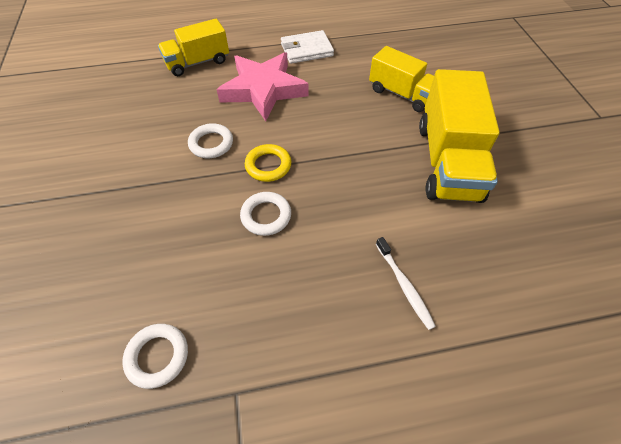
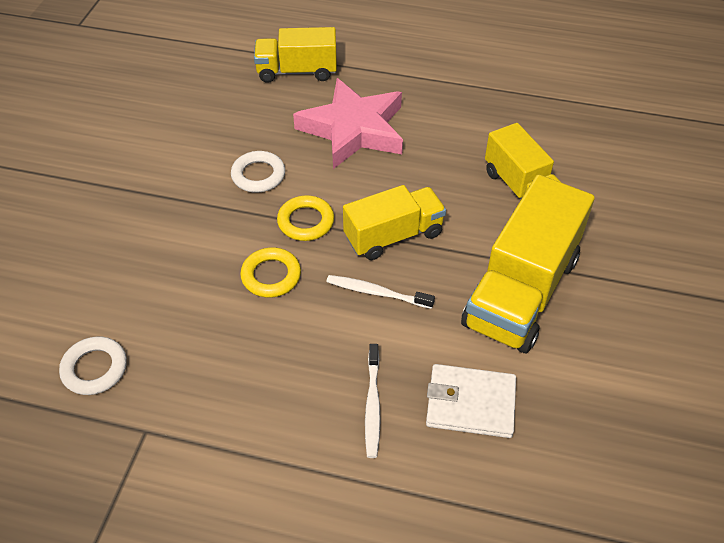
camera: 25 degrees right, 5 degrees down
white ring [240,192,291,236] -> yellow ring [240,247,301,298]
white wallet [281,30,334,64] -> white wallet moved to [426,364,516,438]
none -> white toothbrush [326,275,435,309]
none -> yellow truck [343,185,446,260]

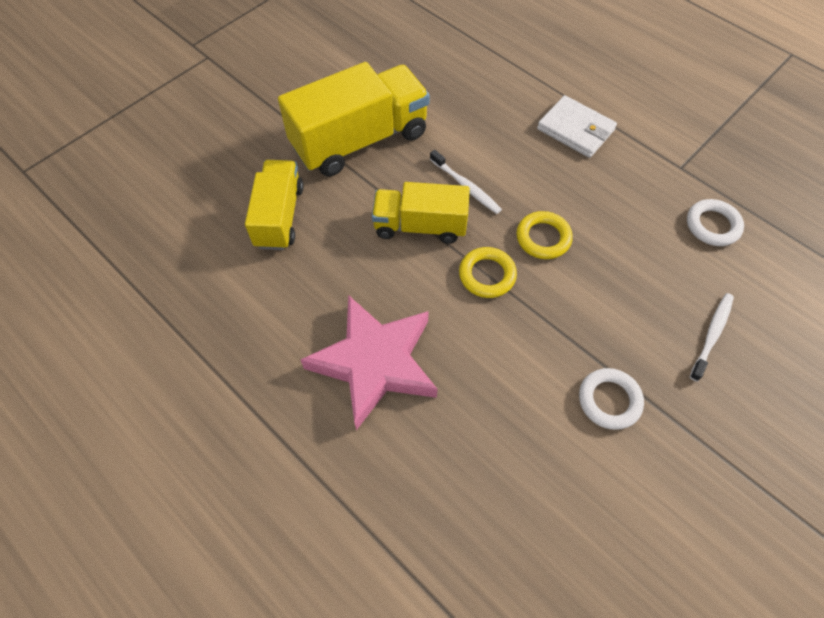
camera: 150 degrees left, 10 degrees up
white ring [231,151,285,193] -> white ring moved to [579,368,644,430]
yellow truck [254,27,337,83] -> none
white toothbrush [365,344,381,458] -> white toothbrush moved to [690,293,734,382]
white wallet [426,364,516,438] -> white wallet moved to [537,95,617,158]

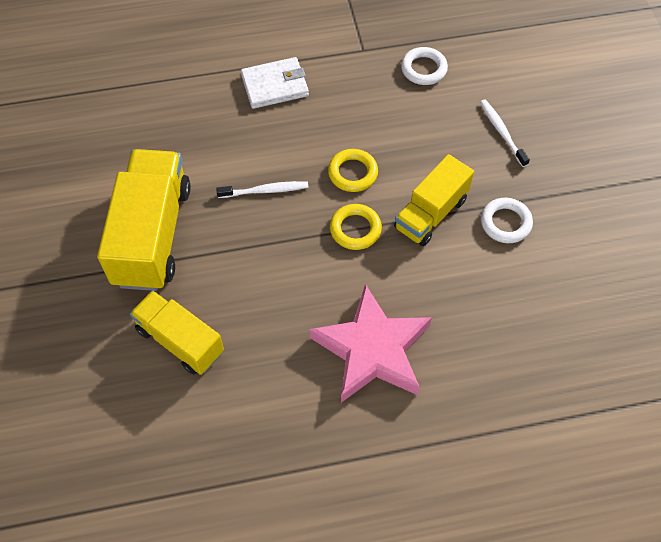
camera: 55 degrees left, 0 degrees up
yellow truck [372,182,470,244] -> yellow truck moved to [394,154,474,246]

